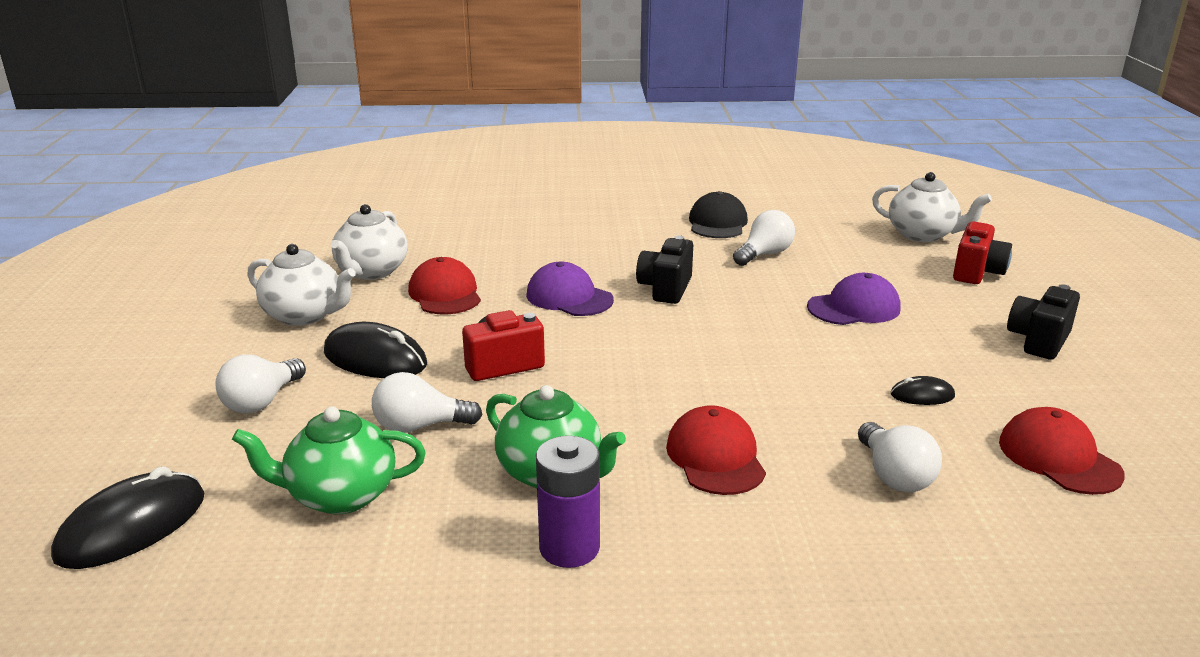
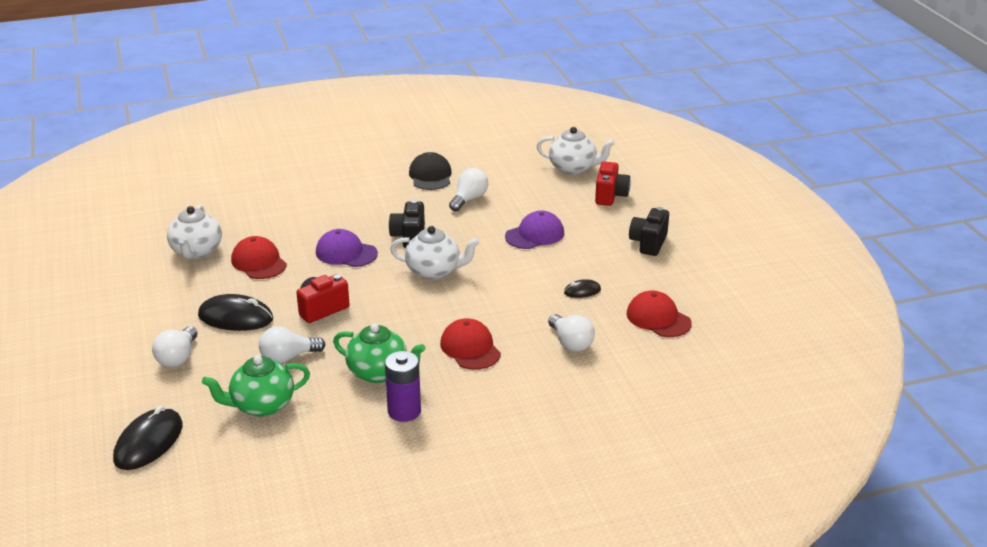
camera: 15 degrees left, 5 degrees up
white teapot [247,244,356,326] -> white teapot moved to [390,226,480,280]

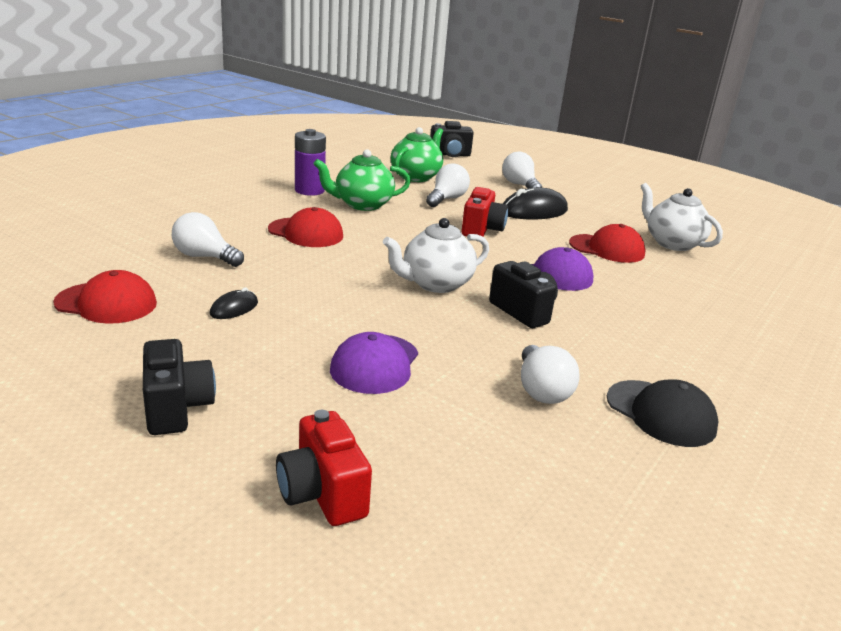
camera: 140 degrees right, 5 degrees down
black mouse [113,406,183,470] -> black camera [430,121,474,157]
white teapot [537,127,615,175] -> none

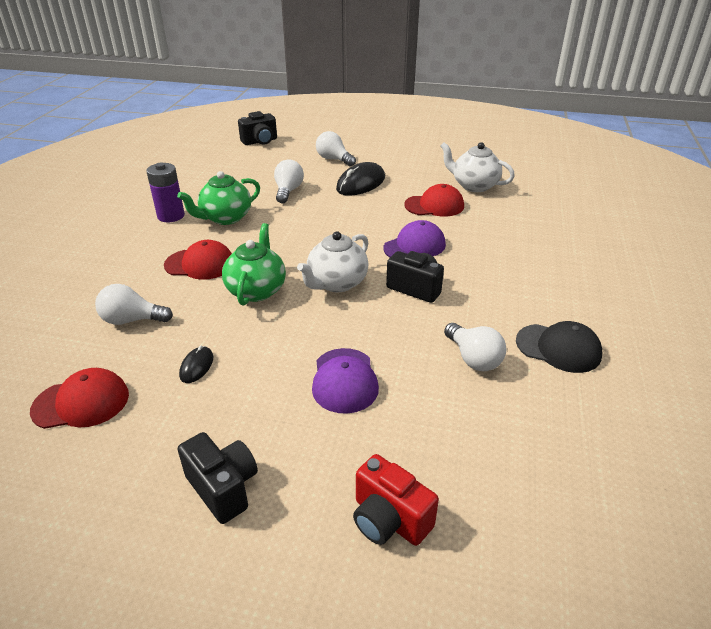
camera: 20 degrees left, 10 degrees up
green teapot [391,127,443,182] -> green teapot moved to [222,223,286,306]
red camera [461,187,508,237] -> none

